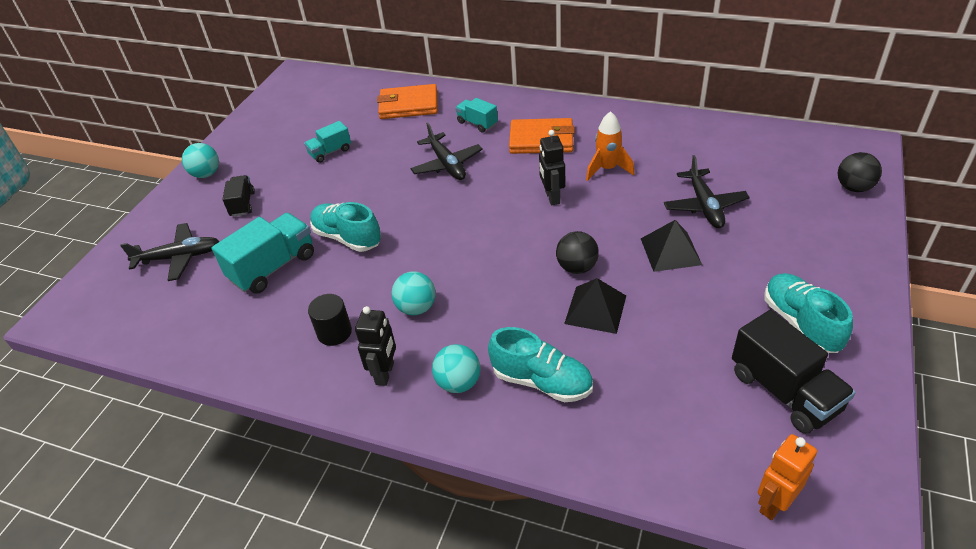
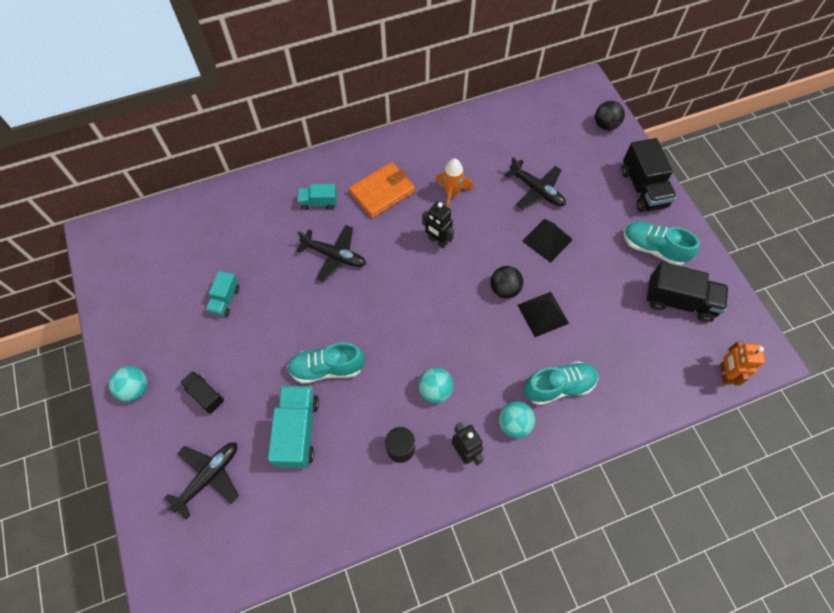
camera: 45 degrees left, 20 degrees up
orange wallet [377,84,438,119] -> none
none -> black truck [621,138,677,212]

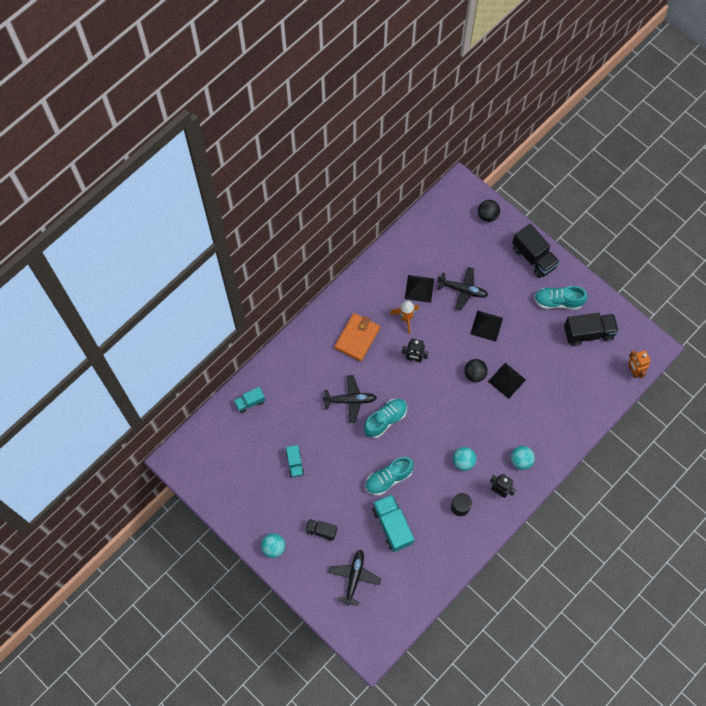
camera: 25 degrees left, 5 degrees up
turquoise truck [297,184,337,210] -> turquoise truck moved to [234,387,265,413]
turquoise shoe [524,361,598,405] -> turquoise shoe moved to [364,399,407,438]
none -> black pyramid [405,275,434,303]

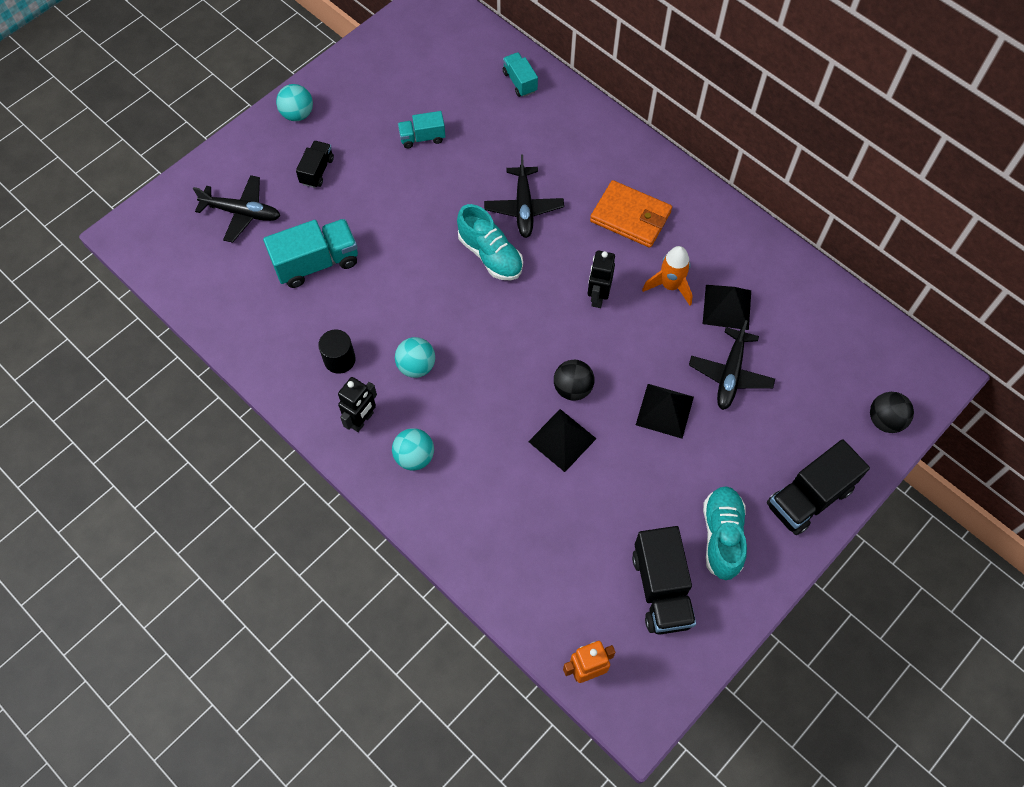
camera: 90 degrees right, 5 degrees down
turquoise shoe [365,457,414,496] -> none

